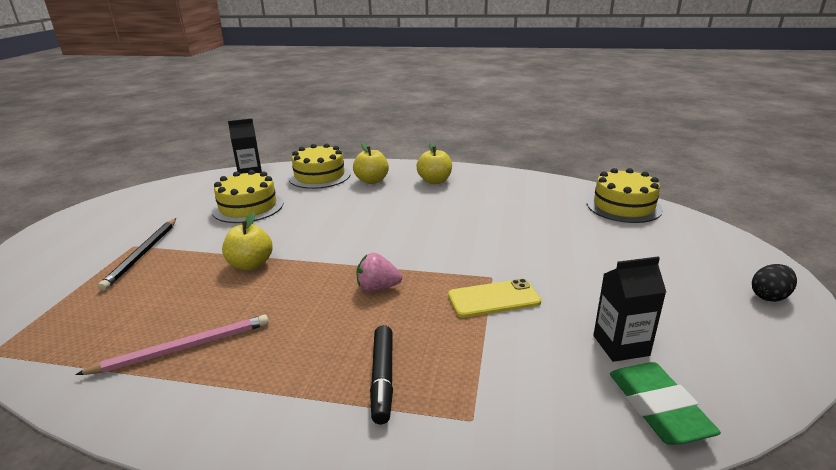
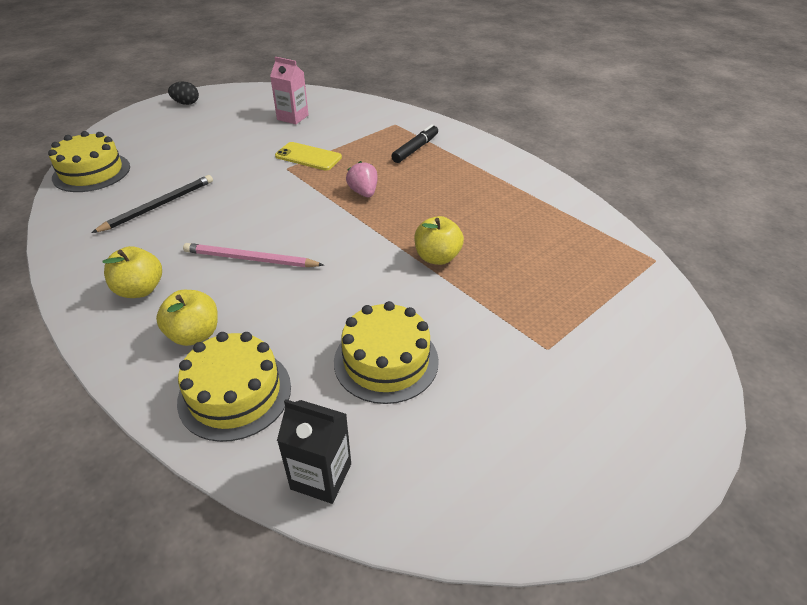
camera: 145 degrees left, 15 degrees up
pink pencil [75,315,269,375] -> pink pencil moved to [183,243,324,267]
black pencil [98,218,176,291] -> black pencil moved to [92,175,213,233]
pink strawberry [356,253,402,292] -> pink strawberry turned 150 degrees counterclockwise [346,161,378,197]
black carton [593,257,666,362] -> pink carton [270,57,309,124]
green eraser [610,362,721,445] -> none

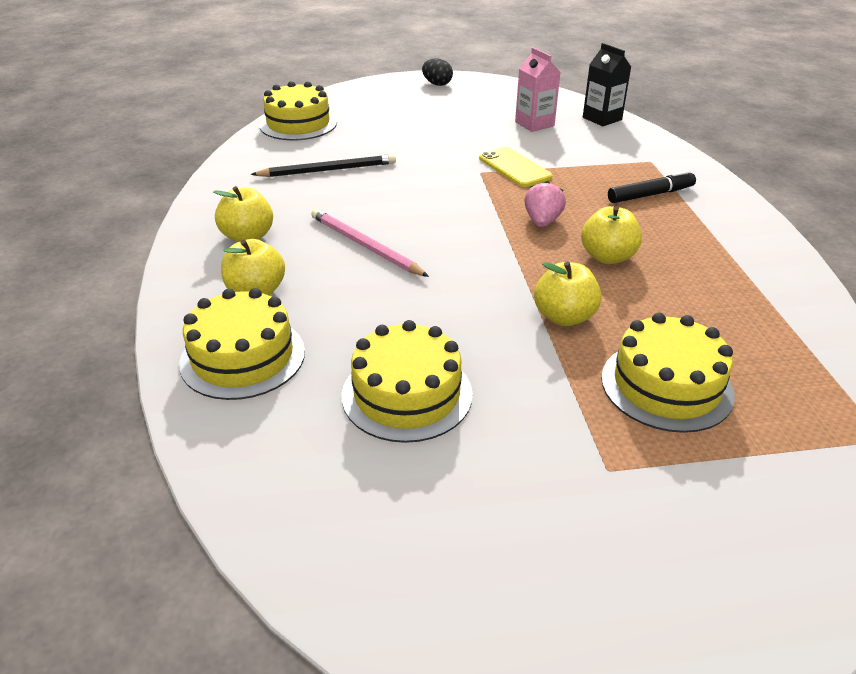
camera: 35 degrees right, 5 degrees down
black carton [277,399,351,504] -> black carton moved to [583,43,631,126]
none -> yellow apple [581,206,642,264]
none -> yellow cake [601,313,735,433]

